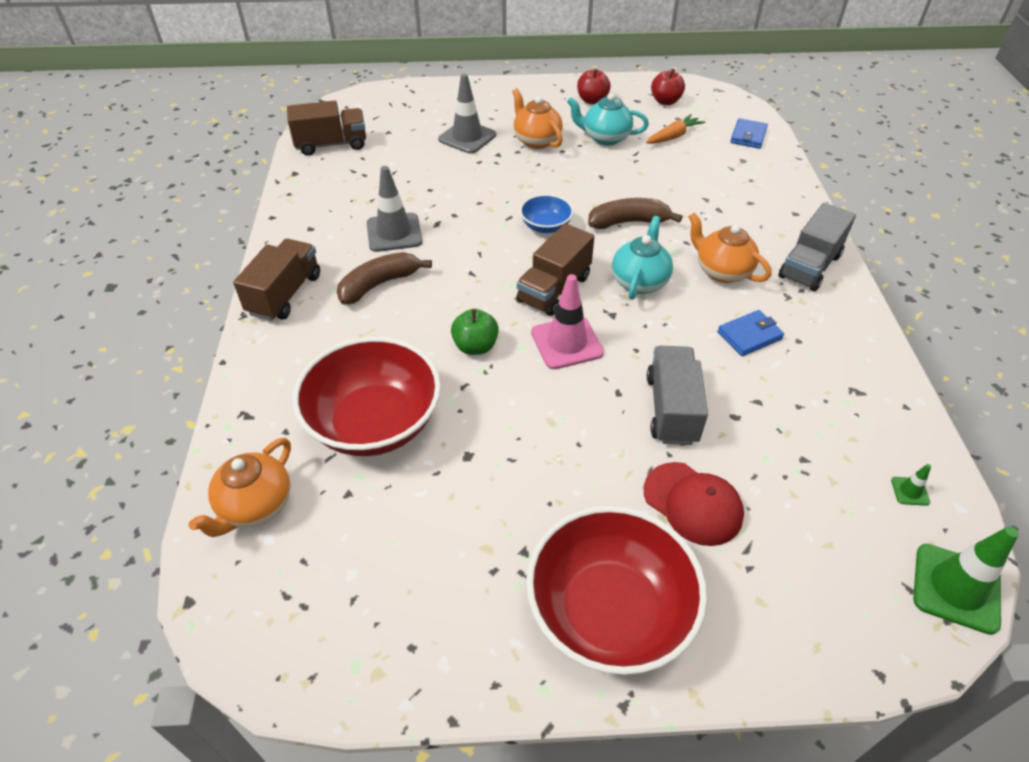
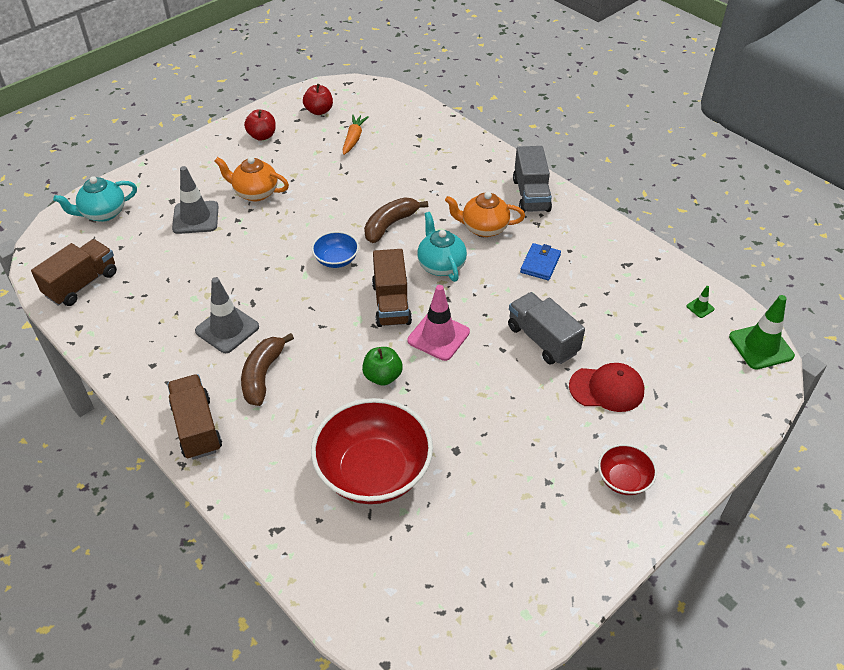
camera: 40 degrees left, 0 degrees up
orange teapot [189,438,291,537] -> none
red bowl [526,506,707,675] -> red bowl [598,444,657,495], size x0.48
turquoise teapot [567,93,649,146] -> turquoise teapot moved to [53,176,137,222]
blue wallet [730,118,768,149] -> none

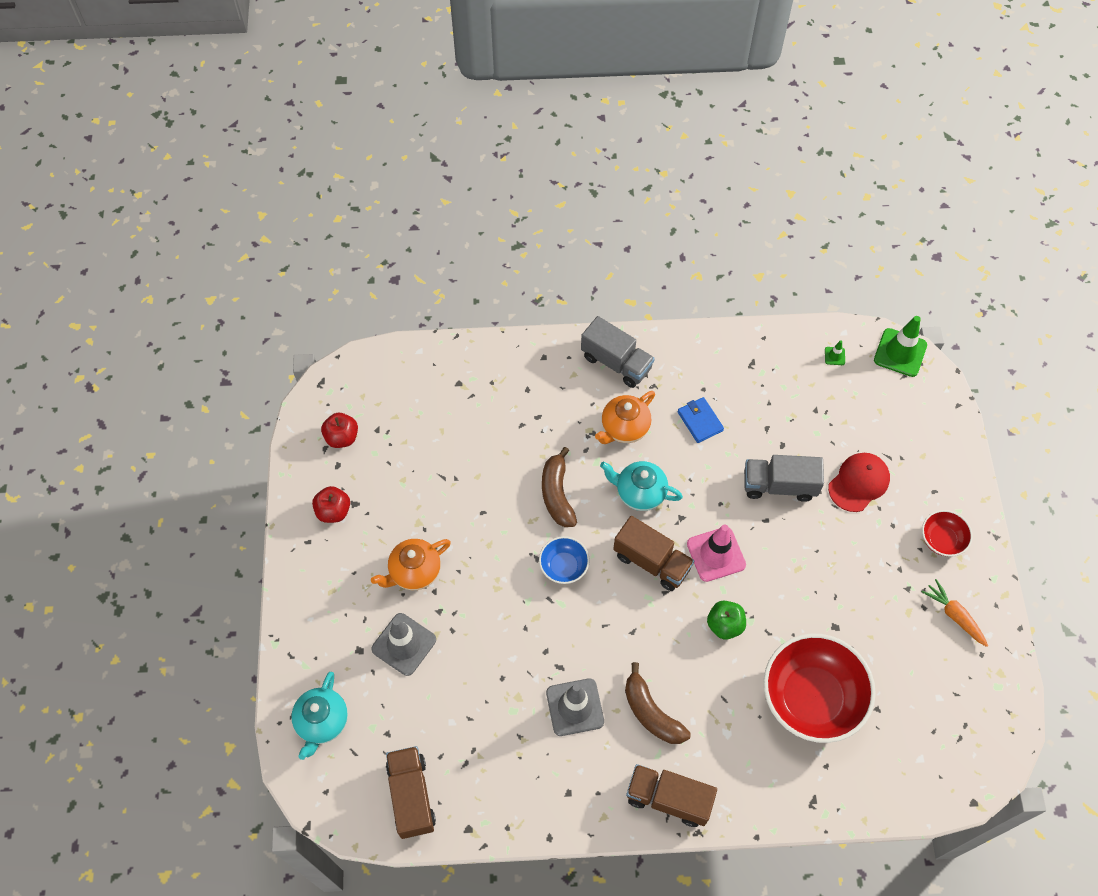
camera: 50 degrees left, 15 degrees up
orange carrot [342,114,369,155] -> orange carrot moved to [922,579,988,647]

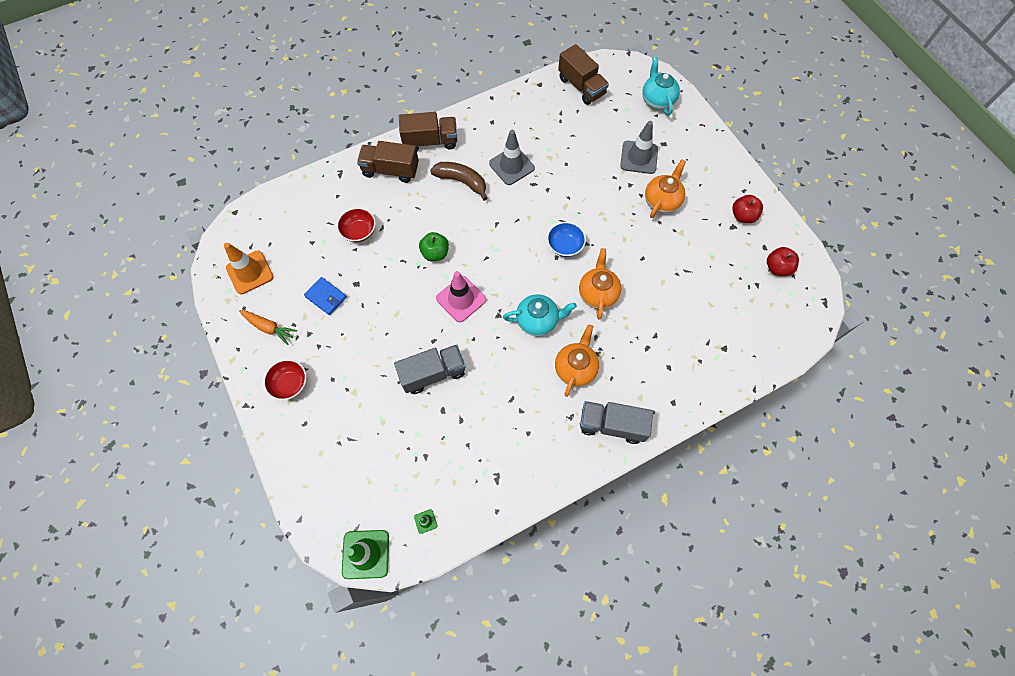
camera: 155 degrees right, 5 degrees up
brown banana [542,447,577,527] -> orange teapot [579,248,621,319]
brown truck [613,516,694,591] -> brown truck moved to [357,141,419,183]
blue wallet [678,397,724,443] -> blue wallet moved to [304,277,347,315]
red bowl [764,634,876,743] -> red bowl [337,208,376,242], size x0.48
red cap [828,453,890,512] -> none
none -> orange traffic cone [224,243,274,294]

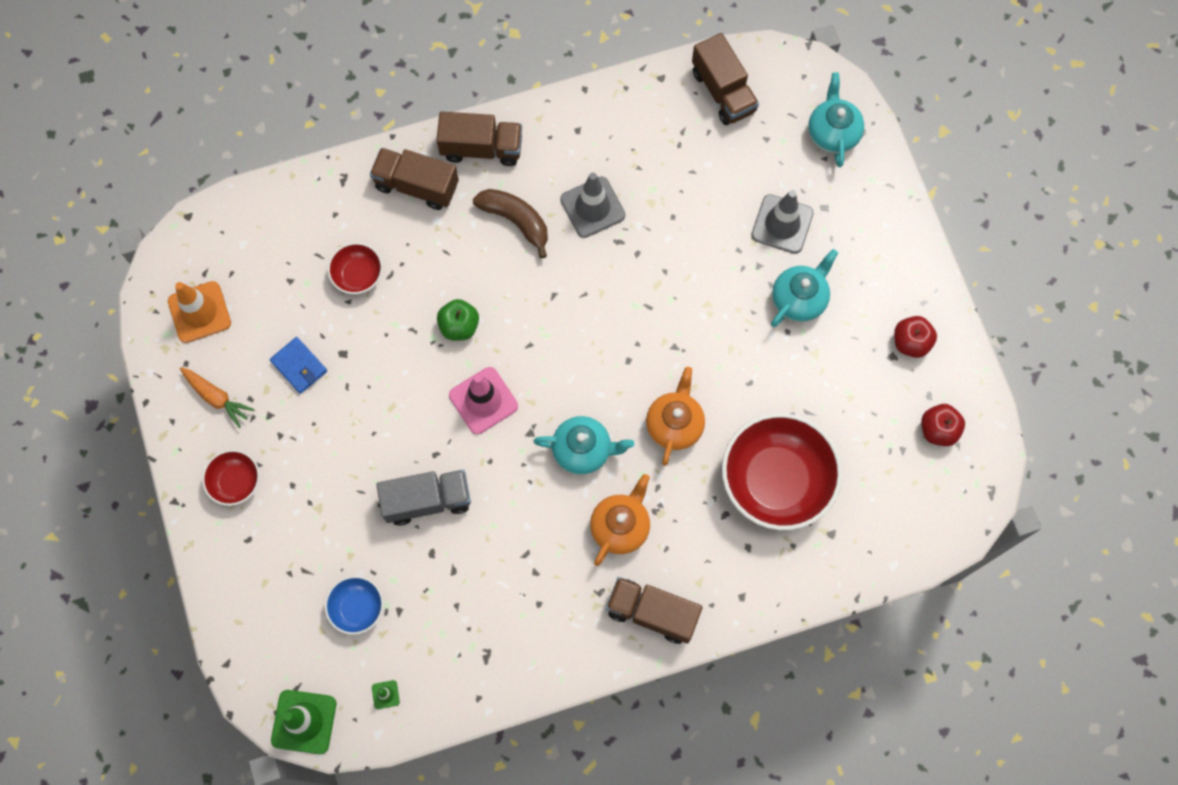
camera: 10 degrees right, 5 degrees up
blue bowl [547,222,586,257] -> blue bowl moved to [325,576,384,635]
grey truck [580,401,653,444] -> brown truck [606,577,703,644]
orange teapot [645,159,686,218] -> turquoise teapot [771,249,838,327]
none -> red bowl [722,413,842,530]

